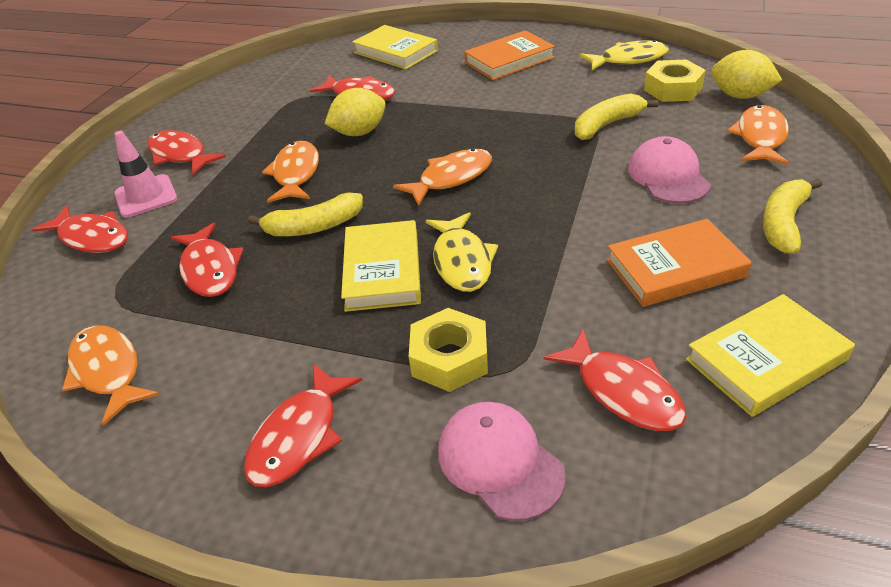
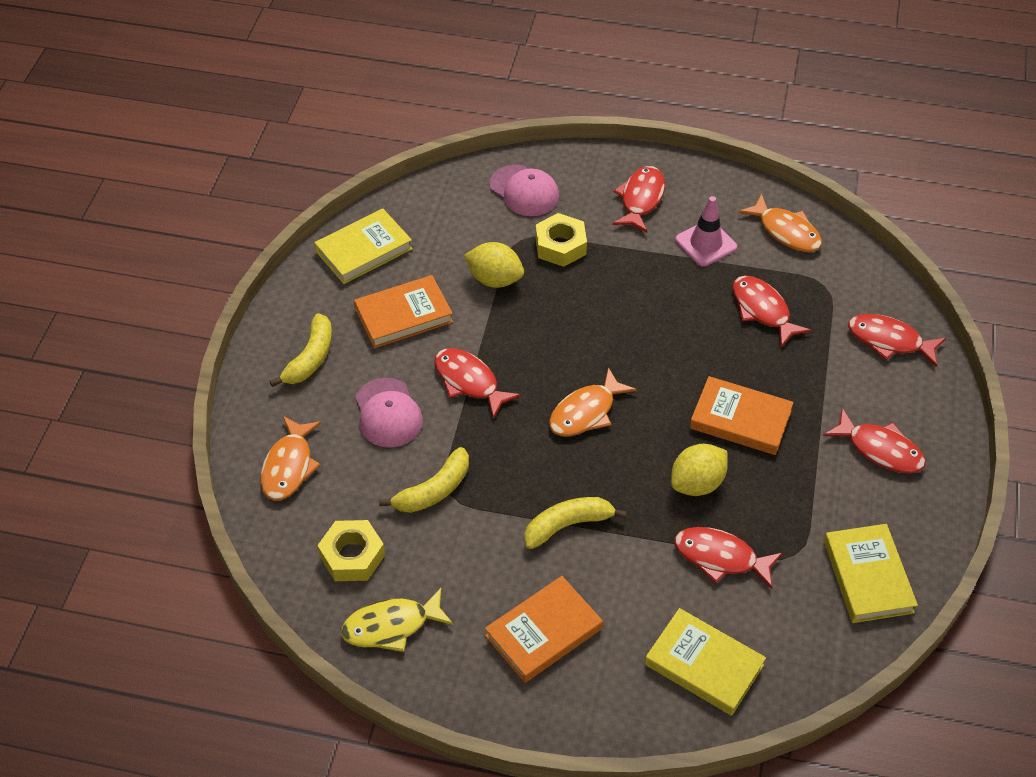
camera: 170 degrees right, 10 degrees up
pink traffic cone [114,131,177,218] -> pink traffic cone moved to [675,196,737,267]
yellow banana [248,192,363,236] -> yellow banana moved to [524,497,627,549]
orange fish [262,141,319,203] -> orange book [690,376,794,455]
yellow book [341,220,421,312] -> yellow book moved to [824,524,918,623]
yellow fish [426,212,498,292] -> none
red fish [544,329,687,431] -> red fish moved to [434,348,521,419]
yellow lemon [711,50,782,99] -> yellow lemon moved to [464,242,524,288]

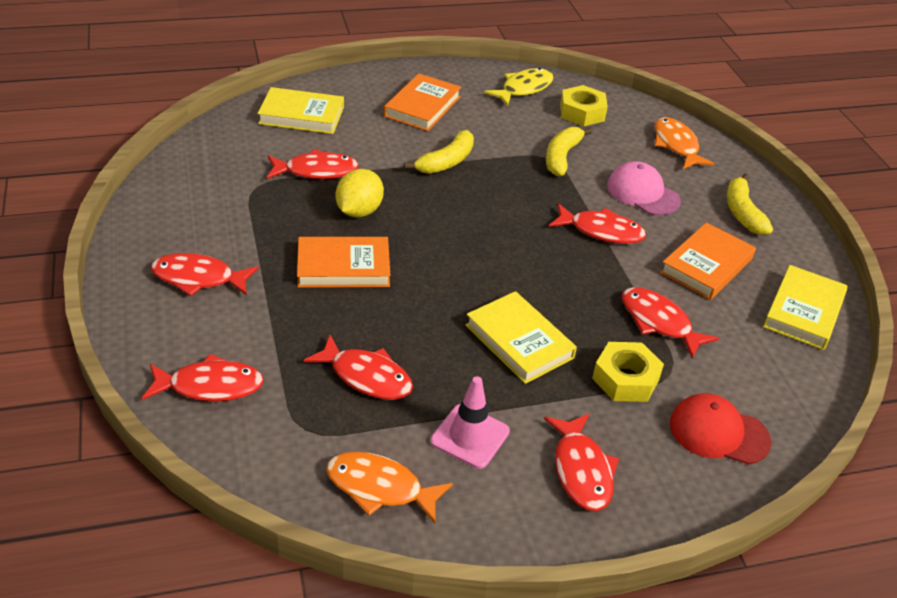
camera: 150 degrees right, 10 degrees down
yellow lemon [464,242,524,288] -> red fish [622,287,719,359]
pink cap [489,165,559,216] -> red cap [670,393,771,465]
orange fish [549,367,637,437] -> none
yellow book [824,524,918,623] -> yellow book moved to [465,291,577,384]

